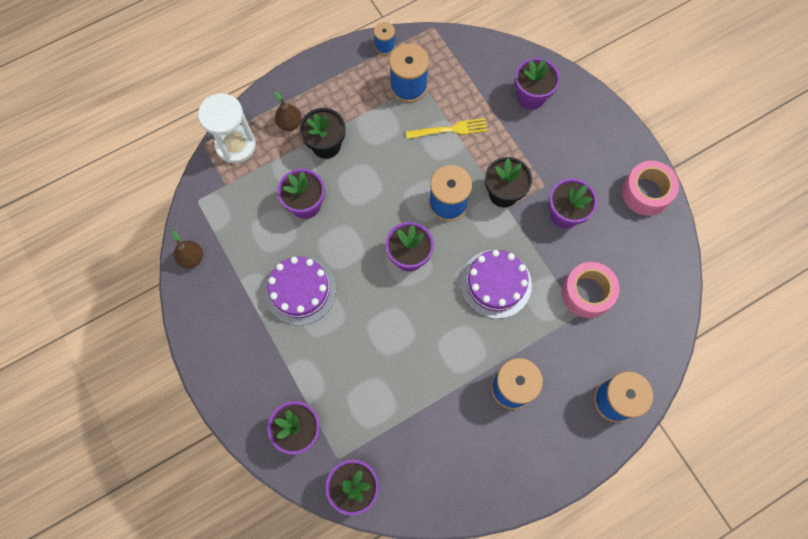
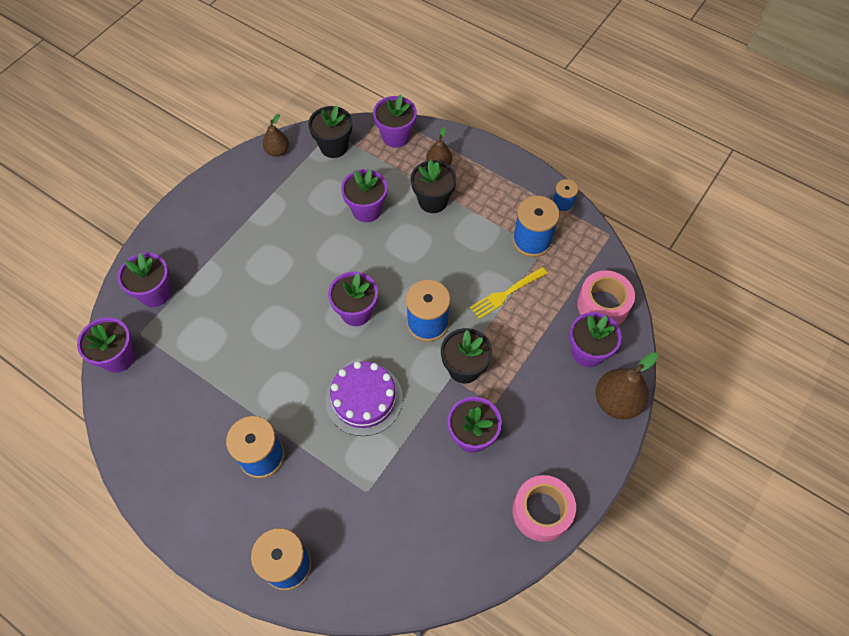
camera: 65 degrees right, 10 degrees down
white hourglass [198,93,256,163] -> purple flower pot [373,95,417,148]
purple cake [264,256,336,326] -> none
yellow fork [406,118,488,139] -> yellow fork turned 90 degrees clockwise [470,267,548,319]
pink tape [562,262,620,318] -> pink tape moved to [577,270,635,325]
none -> black flower pot [308,105,352,158]
none -> brown pear [596,352,658,419]

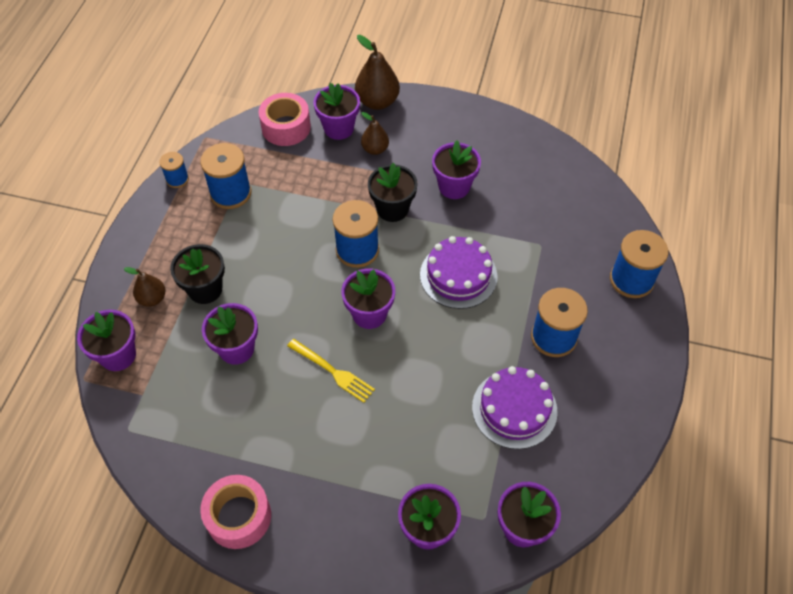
camera: 110 degrees left, 5 degrees down
brown pear [263,114,289,157] -> brown pear moved to [361,112,389,155]
black flower pot [308,105,352,158] -> none
yellow fork [470,267,548,319] -> yellow fork moved to [287,339,375,403]
pink tape [512,475,576,542] -> pink tape moved to [200,475,271,549]
none -> purple cake [472,366,558,449]

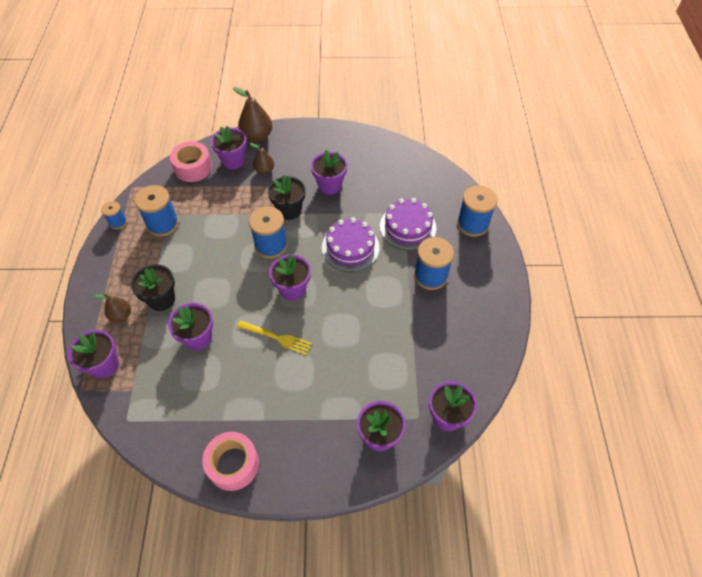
camera: 15 degrees left, 0 degrees up
purple cake [472,366,558,449] -> purple cake moved to [380,198,436,250]

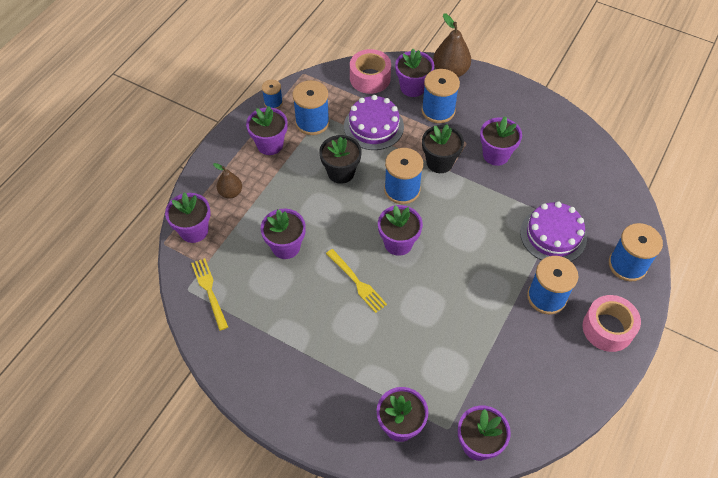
camera: 30 degrees right, 0 degrees up
black flower pot [131,264,175,311] -> black flower pot moved to [319,135,362,184]
pink tape [202,432,259,491] -> pink tape moved to [583,295,641,352]
brown pear [250,143,274,175] -> blue spool [421,69,460,123]
purple cake [322,217,380,272] -> purple cake moved to [344,95,404,150]
none -> yellow fork [191,258,228,331]
none -> purple flower pot [246,106,288,155]

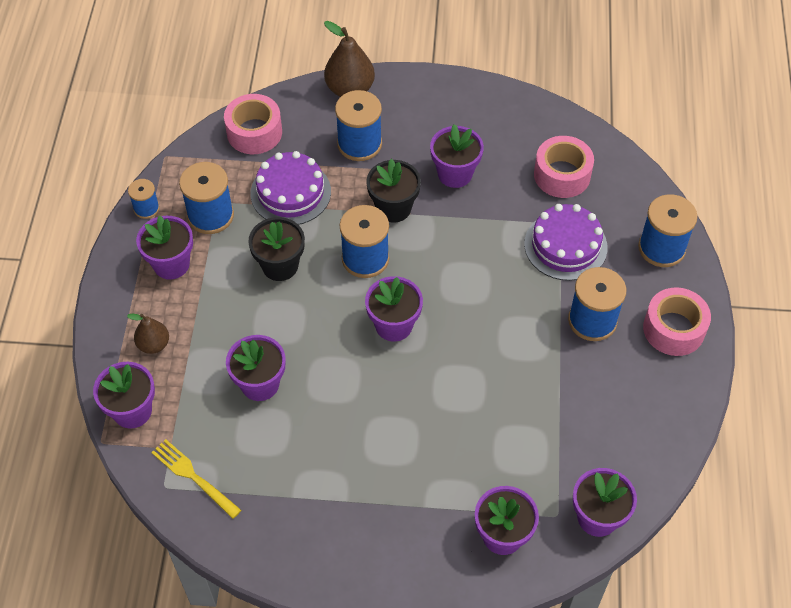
camera: 25 degrees left, 0 degrees up
yellow fork [326,249,387,313] -> none
purple flower pot [395,49,434,97] -> none
none -> pink tape [534,136,594,198]

